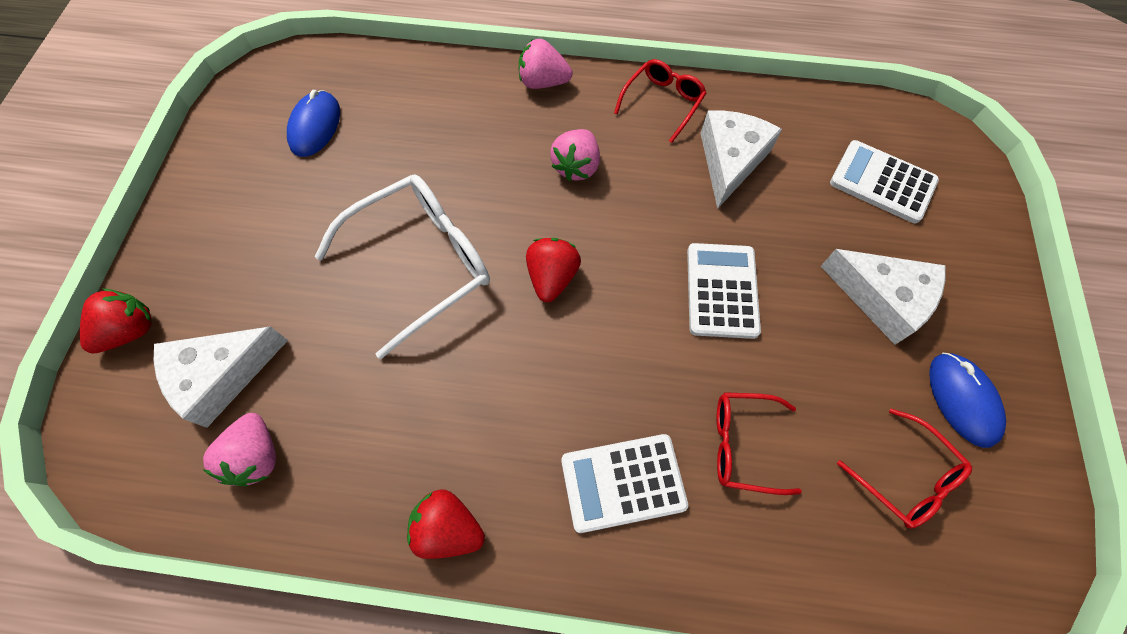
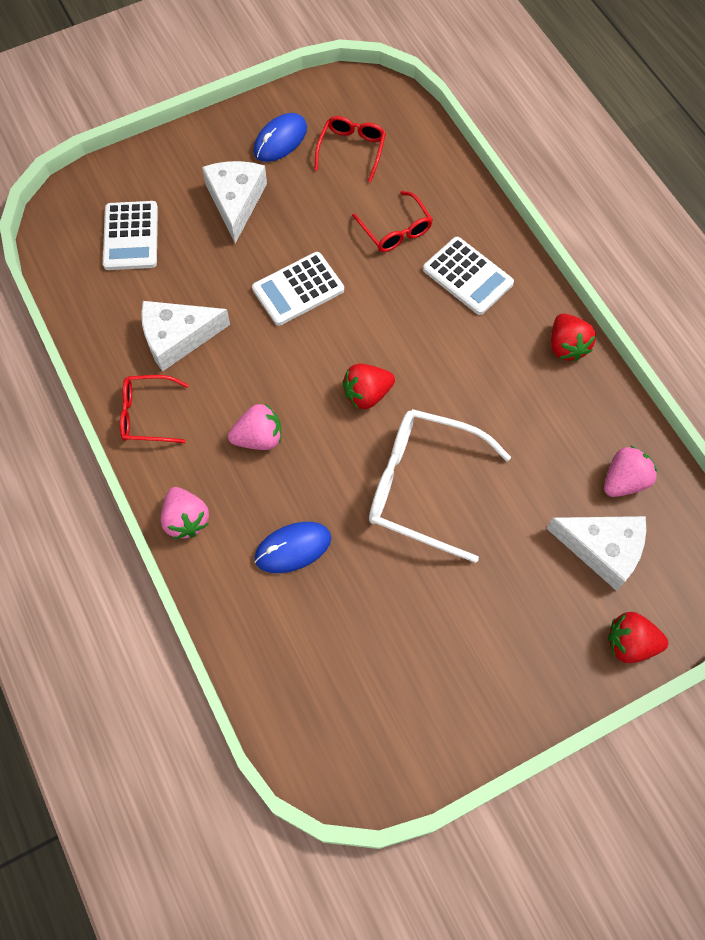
camera: 125 degrees left, 0 degrees up
blue mouse [287,90,340,157] -> blue mouse moved to [254,522,331,573]

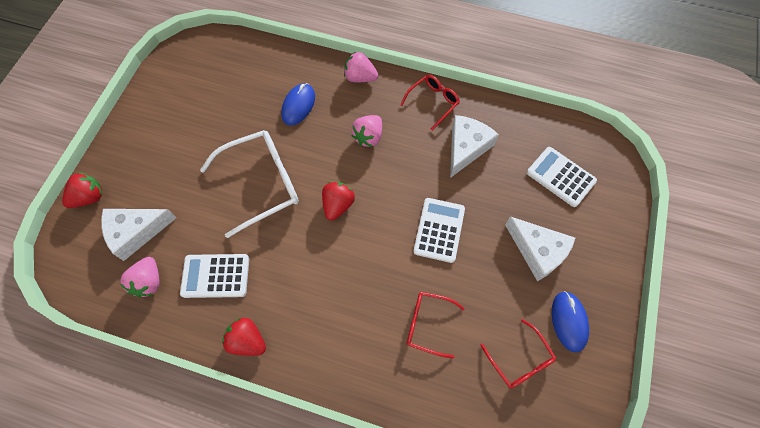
camera: 135 degrees right, 0 degrees up
white calculator [423,237,514,315] -> white calculator moved to [180,254,249,298]

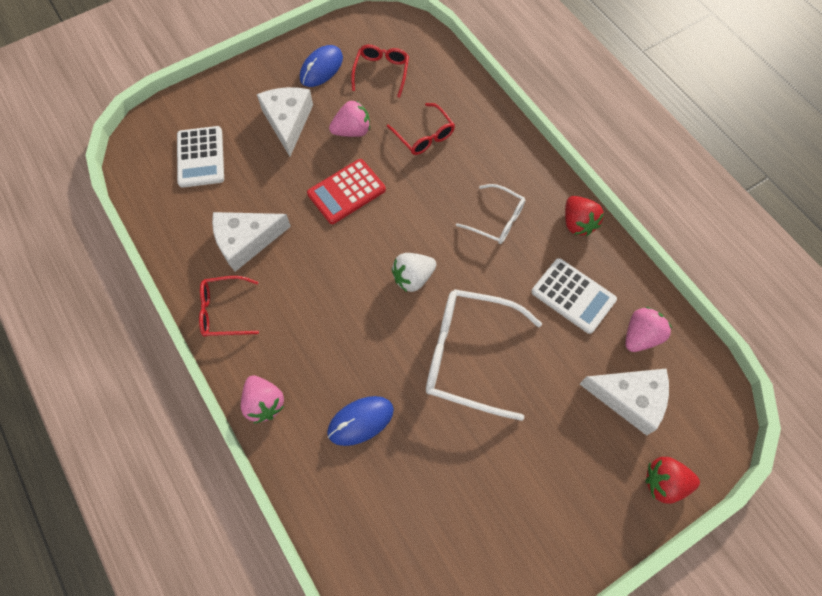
camera: 140 degrees left, 0 degrees up
red strawberry [322,182,355,221] -> white strawberry [392,253,437,292]
pink strawberry [351,115,382,147] -> pink strawberry moved to [329,100,370,137]
white calculator [413,198,465,263] -> red calculator [307,159,386,224]
none -> white glasses [456,184,525,244]

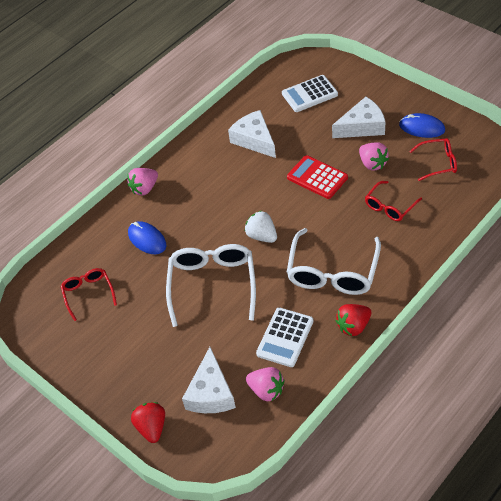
camera: 80 degrees right, 15 degrees down
red glasses [199,276,259,337] -> red glasses moved to [61,268,117,321]
white glasses [456,184,525,244] -> white glasses [286,228,381,295], size x1.78

